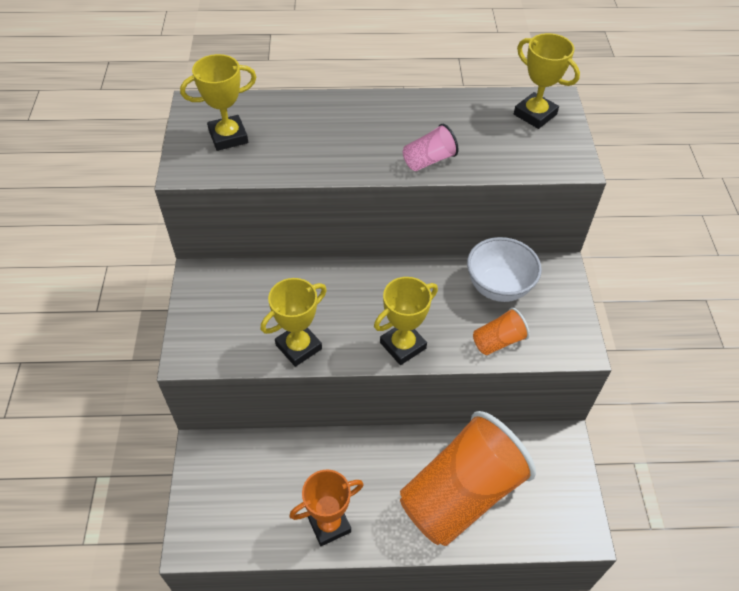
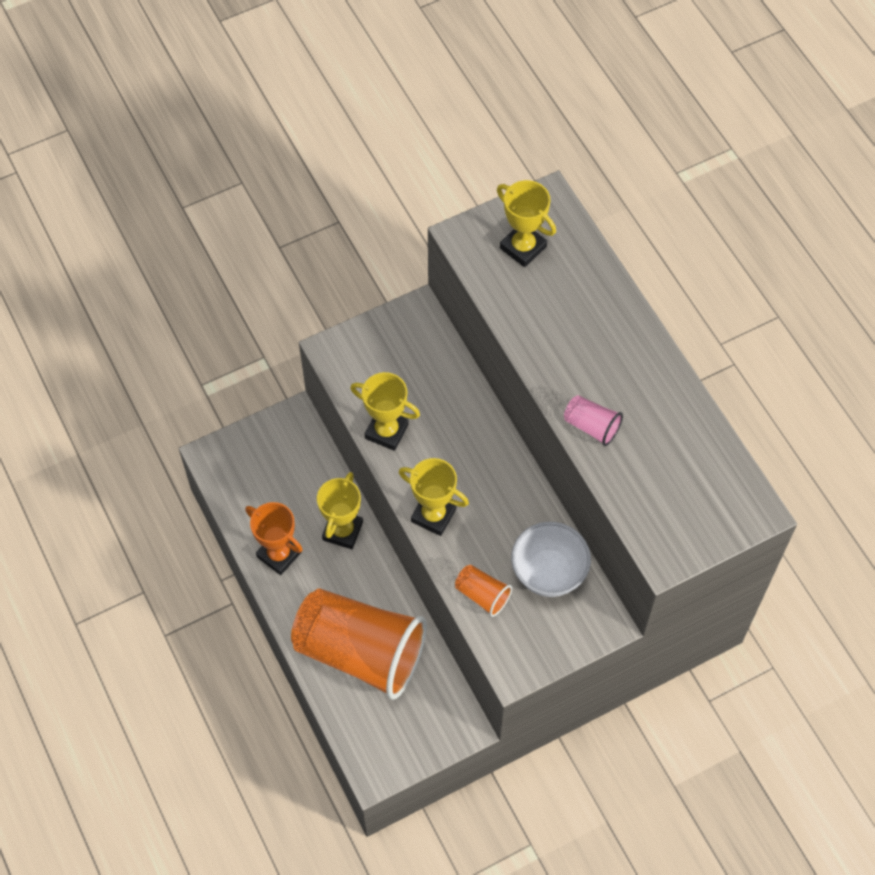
camera: 65 degrees right, 10 degrees up
yellow trophy [514,33,580,129] -> yellow trophy moved to [317,472,363,549]

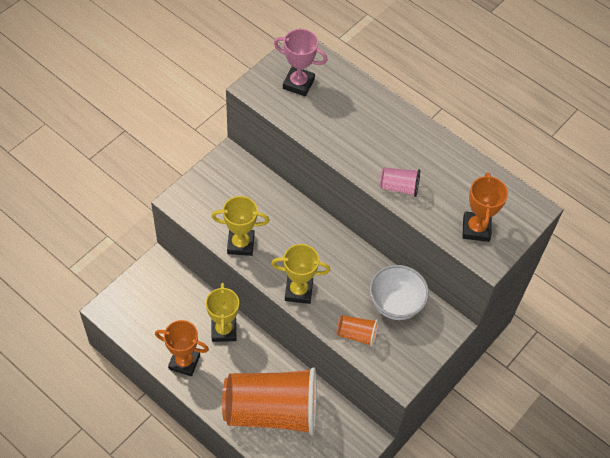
camera: 25 degrees left, 5 degrees down
yellow trophy [497,180,556,267] -> pink trophy [274,29,327,96]
none -> orange trophy [463,172,508,242]

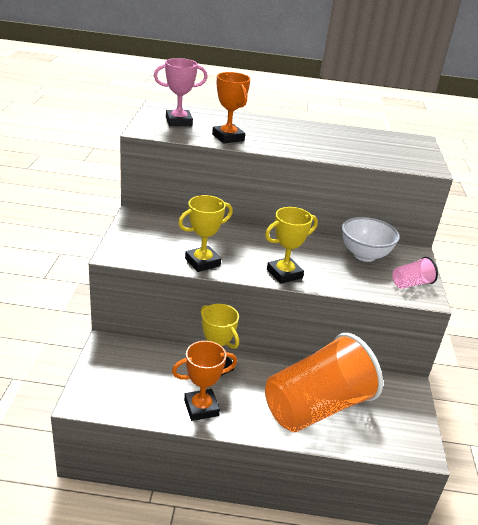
camera: 35 degrees left, 25 degrees down
orange cup [336,315,378,347] -> none
pink cup [379,167,420,197] -> pink cup moved to [392,257,438,289]
orange trophy [463,172,508,242] -> orange trophy moved to [212,72,251,143]

